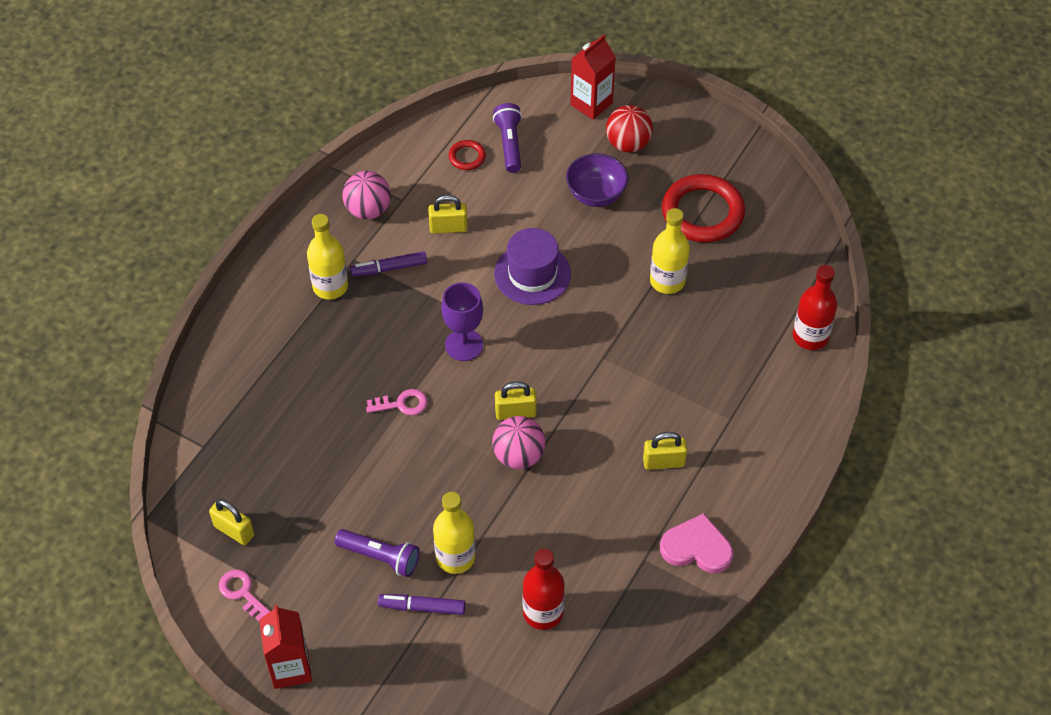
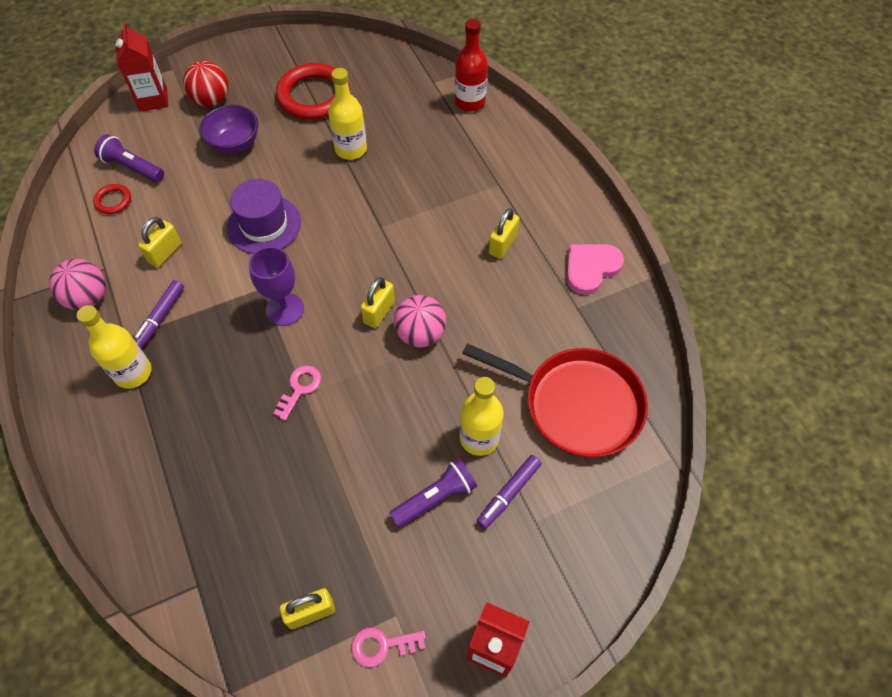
camera: 55 degrees left, 5 degrees up
red bottle [522,549,565,630] -> red pan [462,343,648,457]

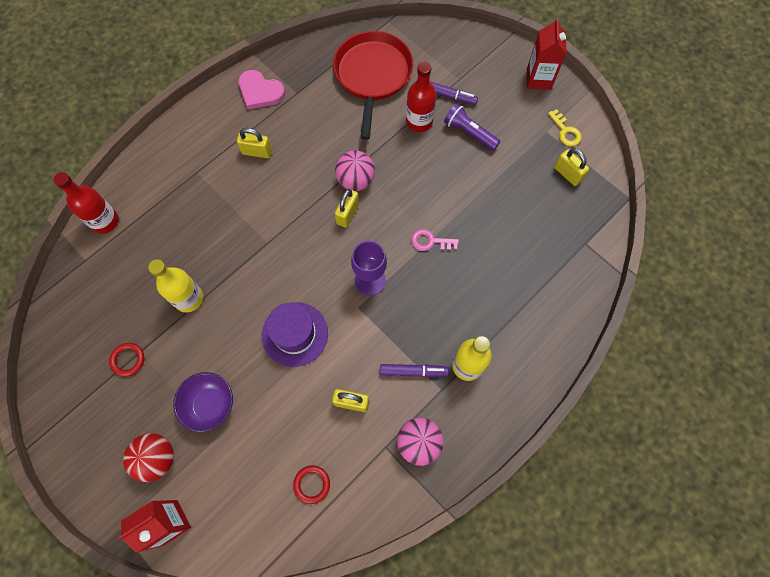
camera: 110 degrees left, 10 degrees up
purple flashlight [94,134,164,182] -> none
red ring [276,63,350,120] -> red ring [109,343,144,377], size x0.46
pink key [351,627,426,667] -> yellow key [548,109,581,146]
yellow padlock [361,277,395,328] -> yellow padlock turned 75 degrees counterclockwise [335,189,359,228]
yellow bottle [460,377,504,456] -> red bottle [406,62,436,132]

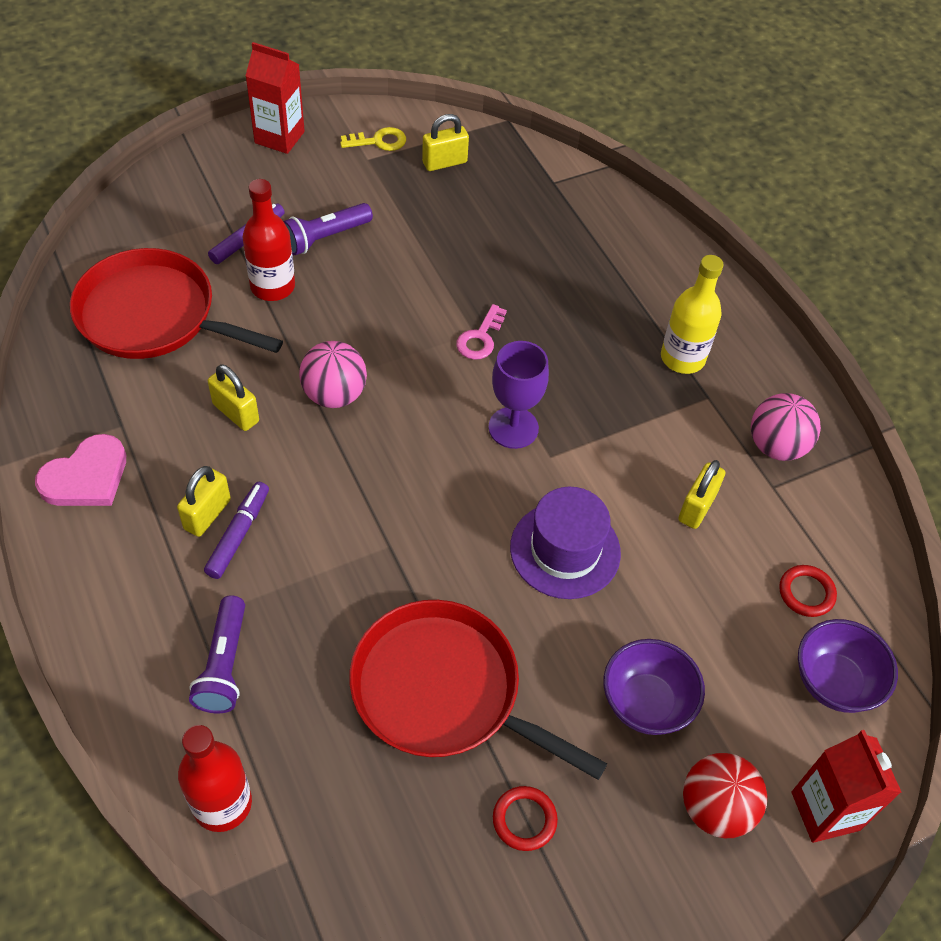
camera: 75 degrees left, 15 degrees down
yellow bottle [148,259,203,312] -> red pan [349,600,607,780]
yellow padlock [335,189,359,228] -> yellow padlock moved to [208,364,259,431]
purple marker [380,364,449,377] -> purple marker moved to [204,482,269,579]
none -> purple flashlight [189,595,245,713]
none -> purple bowl [798,619,898,713]

